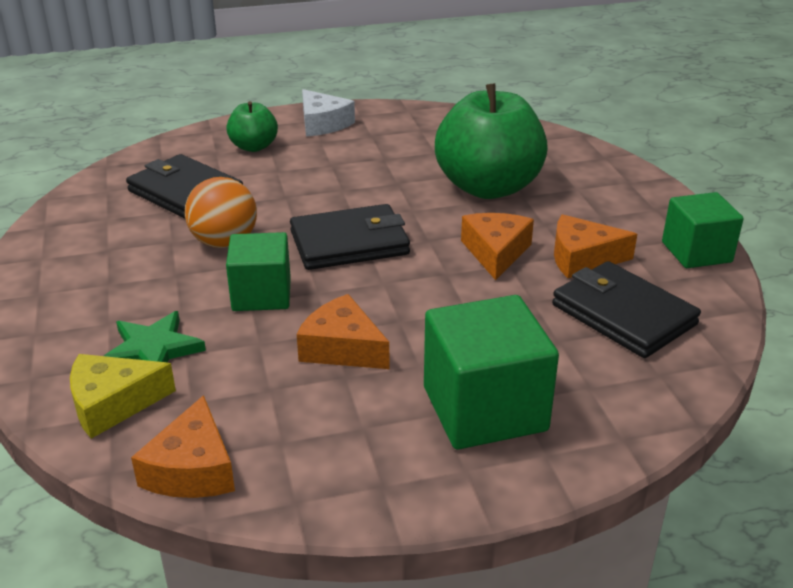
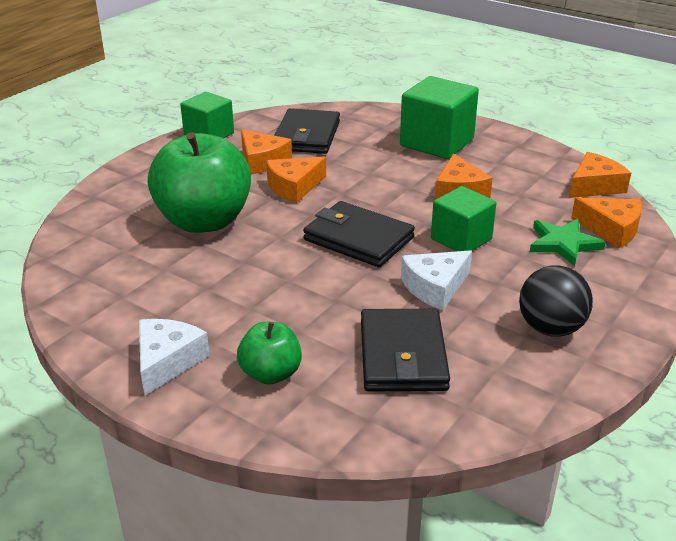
camera: 130 degrees left, 0 degrees up
yellow cheese [70,354,176,439] -> orange cheese [571,197,642,248]
orange ball [185,177,257,248] -> white cheese [401,250,472,310]
none -> black ball [519,265,593,337]

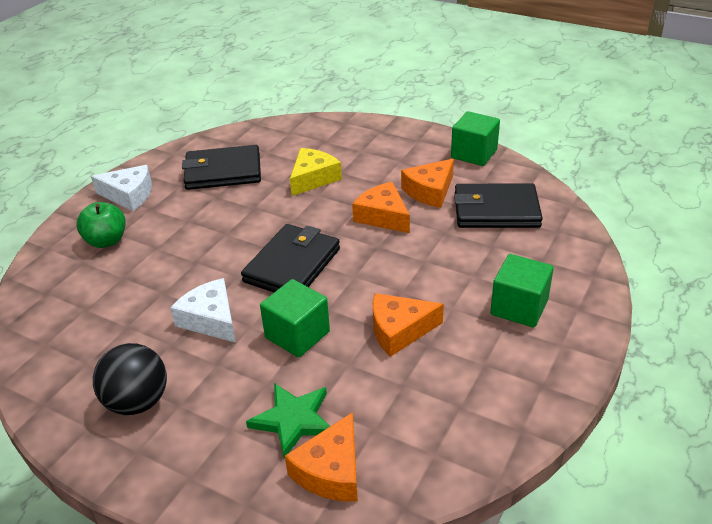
camera: 85 degrees right, 5 degrees up
green apple [148,132,251,233] -> yellow cheese [290,148,342,196]
black wallet [361,309,450,391] -> black wallet moved to [182,145,261,190]
green cube [400,76,479,159] -> green cube [490,254,554,328], size x0.66
orange cheese [569,152,631,198] -> none

